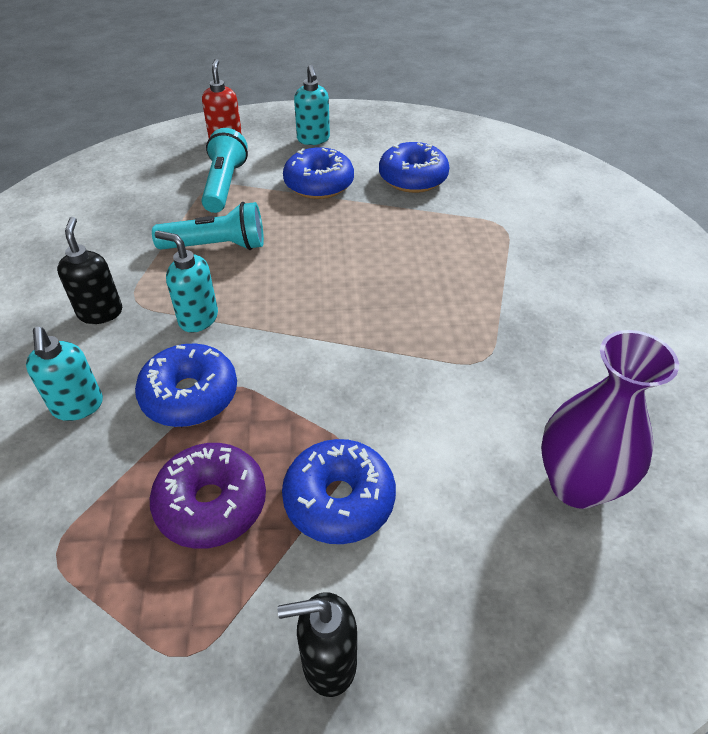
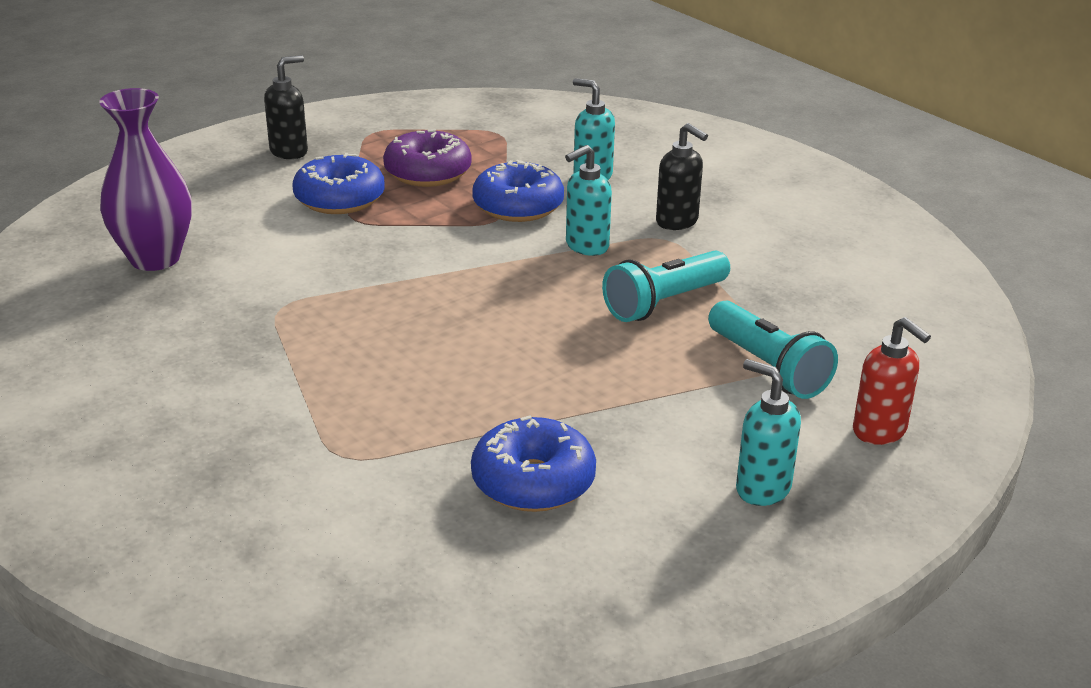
camera: 145 degrees right, 15 degrees down
turquoise soap dispenser [155,231,218,333] -> turquoise soap dispenser turned 150 degrees clockwise [565,145,612,256]
blue donut [283,147,354,199] -> none

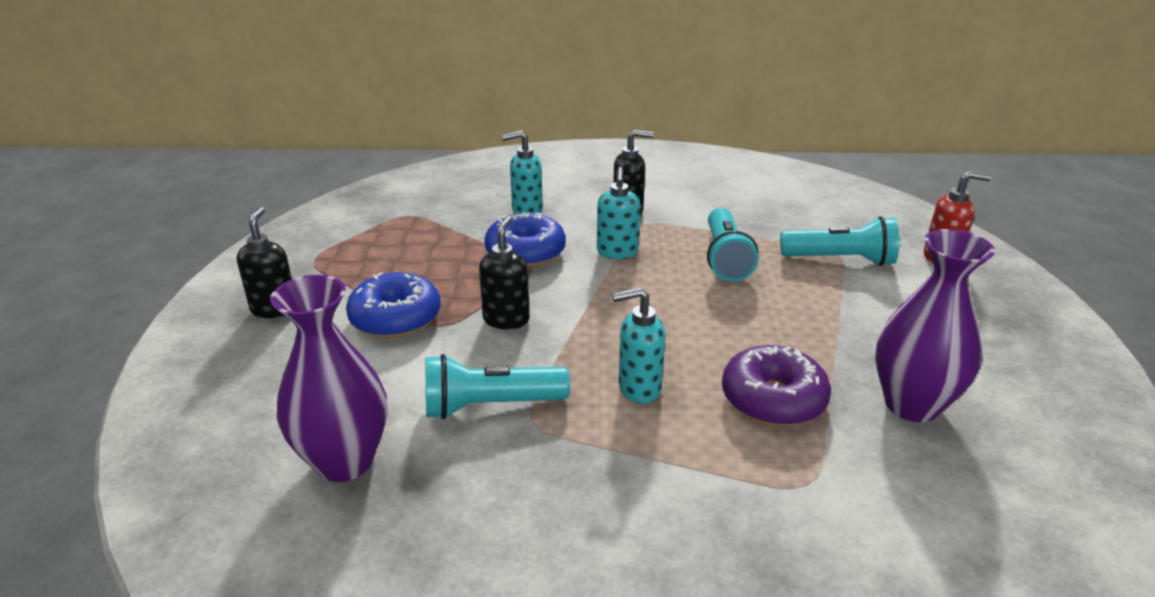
camera: 50 degrees left, 0 degrees up
purple donut [383,129,472,187] -> purple donut moved to [722,345,831,426]
blue donut [471,415,596,512] -> purple vase [875,229,995,422]
turquoise soap dispenser [736,359,801,506] -> turquoise soap dispenser moved to [612,287,666,404]
none -> turquoise flashlight [425,354,570,419]
none -> black soap dispenser [479,216,530,329]

